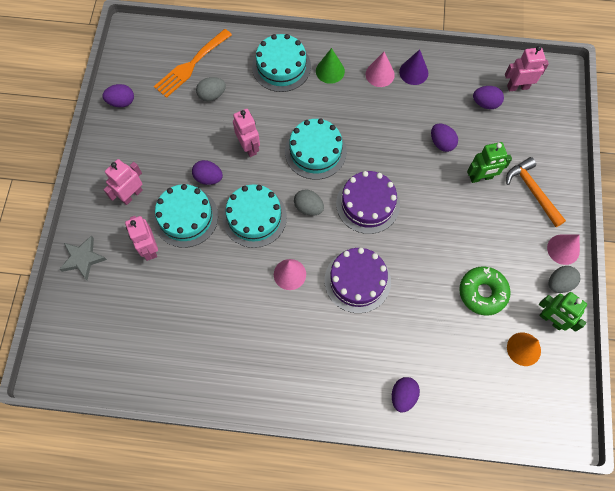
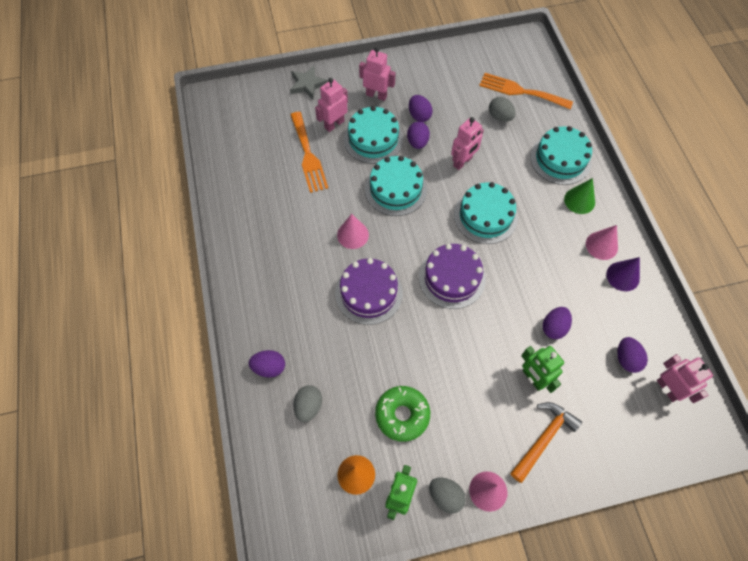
camera: 70 degrees right, 5 degrees down
purple egg [102,84,134,107] -> purple egg moved to [409,95,433,122]
grey egg [294,190,324,216] -> grey egg moved to [293,385,322,422]
none -> orange fork [290,112,328,193]

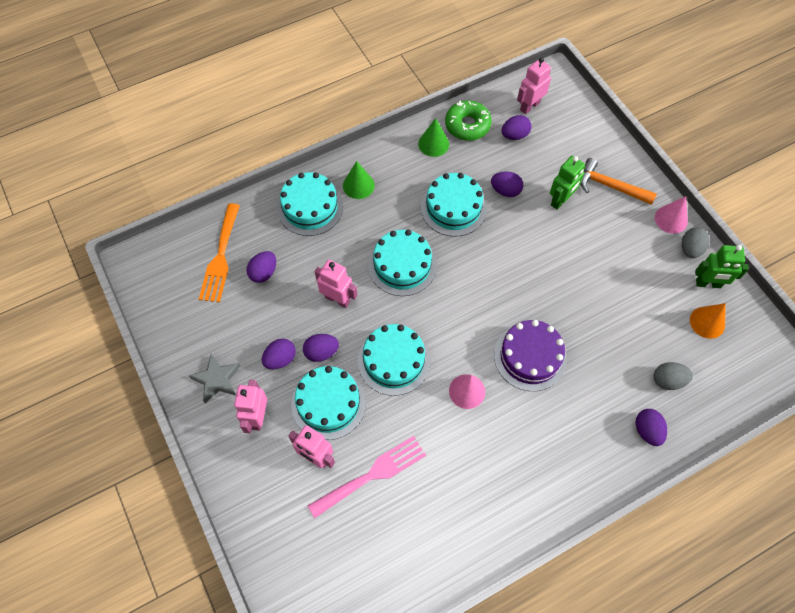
camera: 105 degrees left, 0 degrees up
grey star [290,66,328,99] -> grey star moved to [189,354,241,403]
orange fork [290,112,328,193] -> pink fork [308,436,426,518]
green donut [375,386,430,442] -> green donut moved to [445,100,492,141]
purple cake [419,244,486,309] -> none
grey egg [489,97,516,122] -> purple egg [247,251,276,283]
pink cone [586,225,618,260] -> none
purple cone [606,257,640,291] -> green cone [418,118,449,157]
none -> turquoise cake [421,173,487,237]

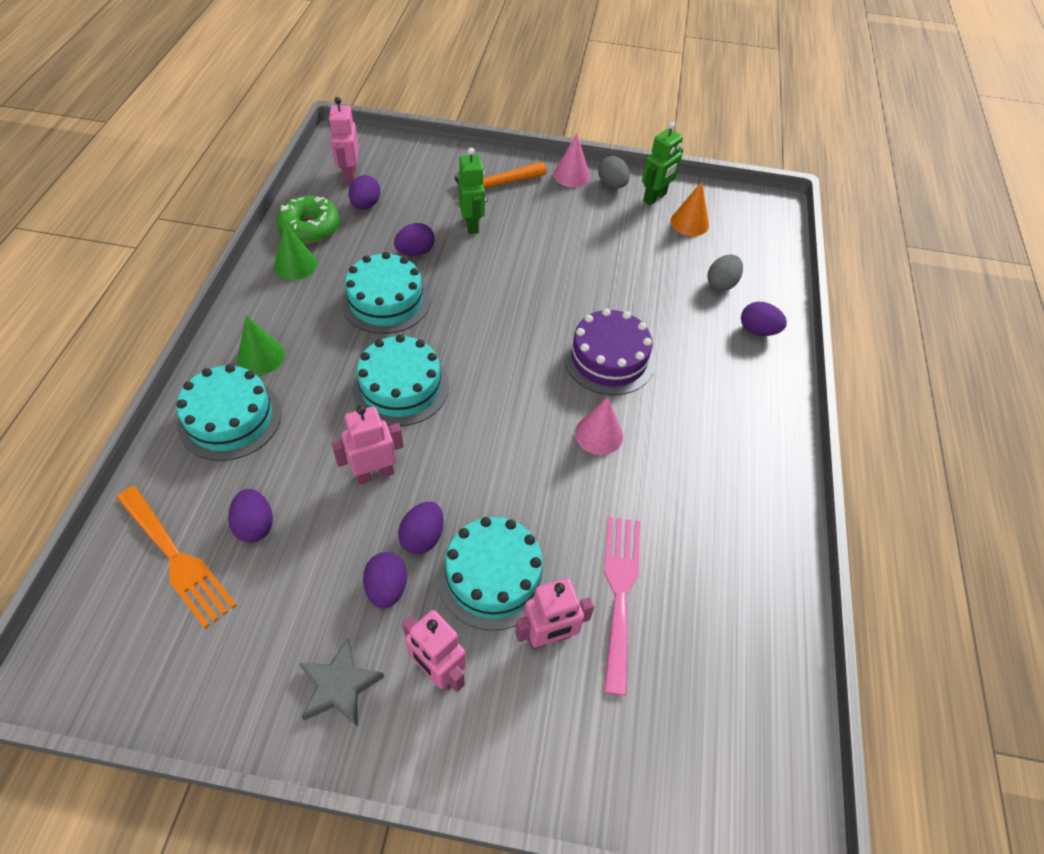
camera: 55 degrees left, 10 degrees down
turquoise cake [358,324,430,396] -> none

